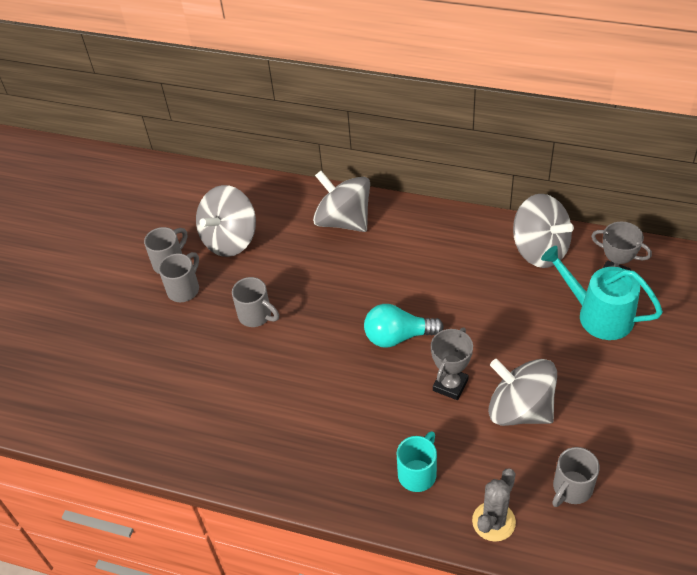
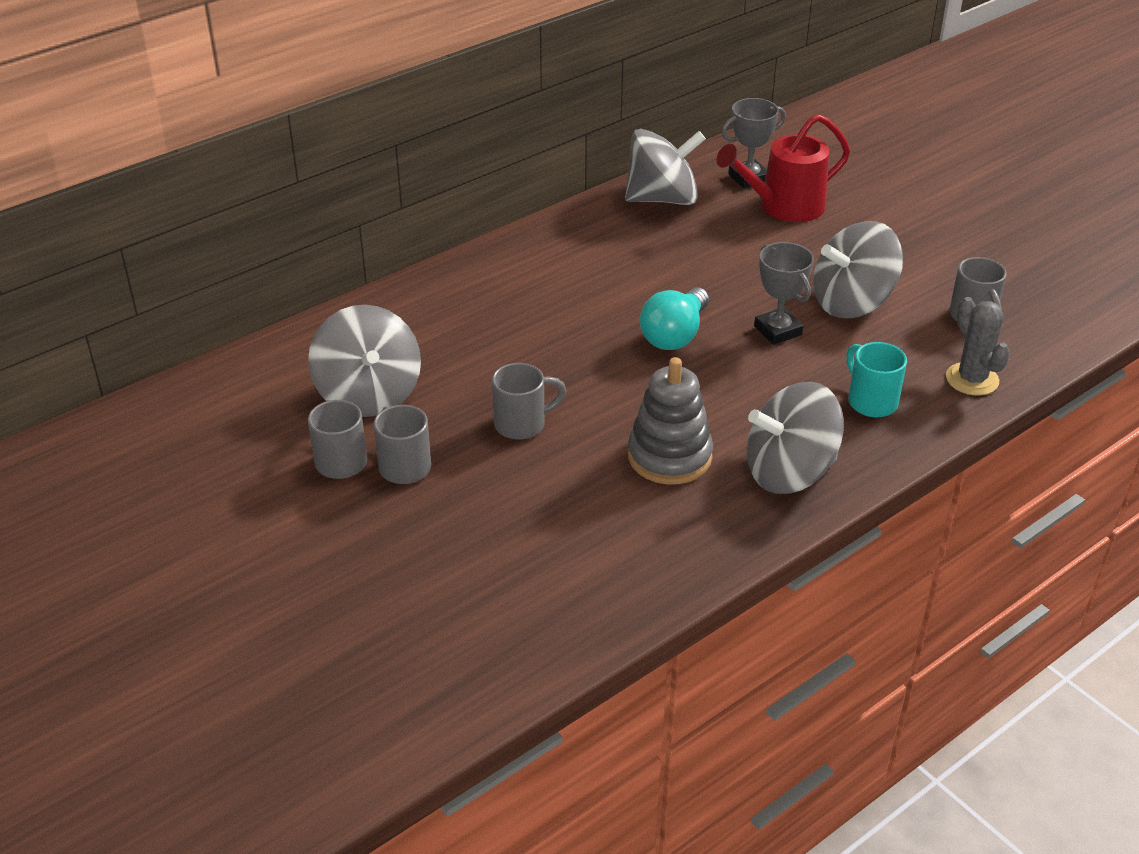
camera: 60 degrees left, 10 degrees down
grey spinning top [313,171,370,232] -> grey spinning top moved to [747,382,844,494]
turquoise watering can [541,246,663,340] -> red watering can [717,114,850,222]
none -> grey stacking toy [628,357,713,485]

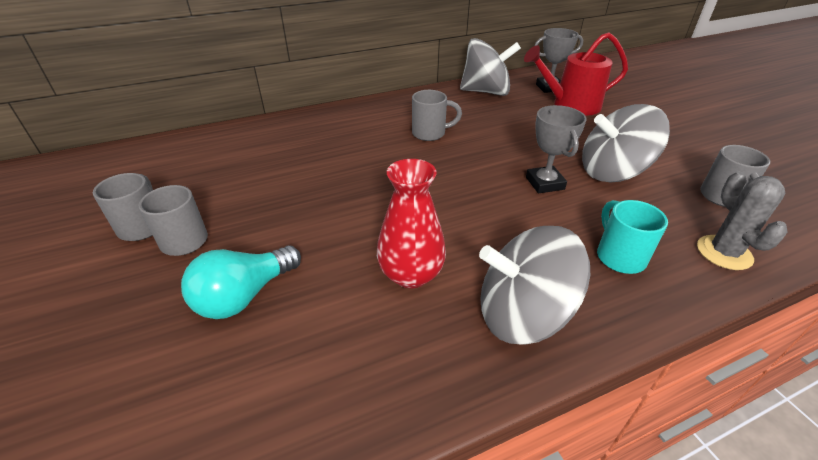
camera: 15 degrees right, 0 degrees up
grey spinning top [308,305,421,417] -> none
grey mug [492,363,566,440] -> grey mug moved to [412,90,462,141]
grey stacking toy [628,357,713,485] -> red vase [377,159,446,288]
turquoise light bulb [640,287,709,350] -> turquoise light bulb moved to [181,246,301,319]

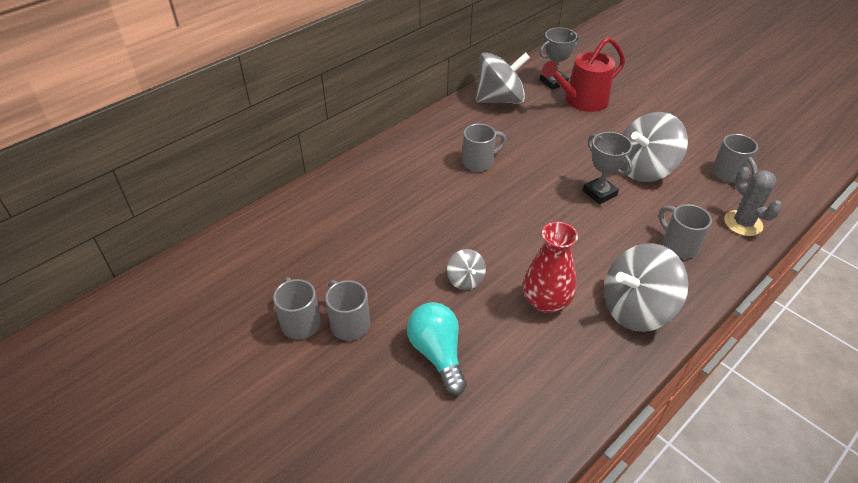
camera: 20 degrees left, 5 degrees up
turquoise light bulb [181,246,301,319] -> turquoise light bulb turned 135 degrees clockwise [407,302,467,395]
turquoise mug [597,200,668,274] -> grey mug [659,204,712,259]
none -> grey spinning top [447,249,486,290]

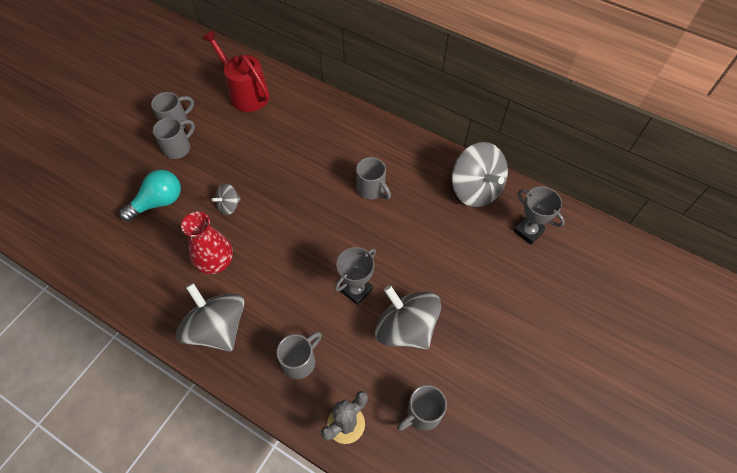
camera: 75 degrees right, 15 degrees up
red watering can [542,37,625,112] -> red watering can moved to [202,30,270,112]

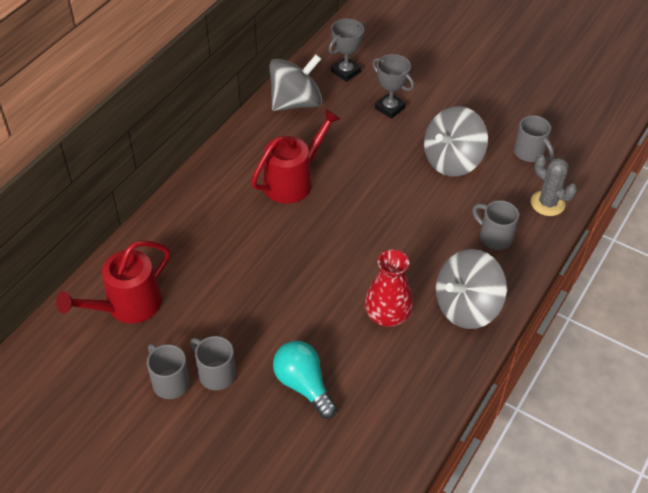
camera: 90 degrees left, 10 degrees down
grey spinning top [212,183,241,215] -> none
grey trophy [335,247,376,305] -> grey trophy moved to [372,54,414,119]
grey mug [356,157,391,200] -> red watering can [251,108,340,204]

